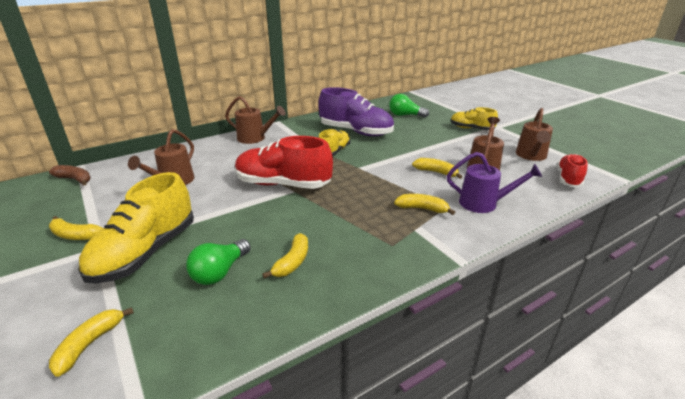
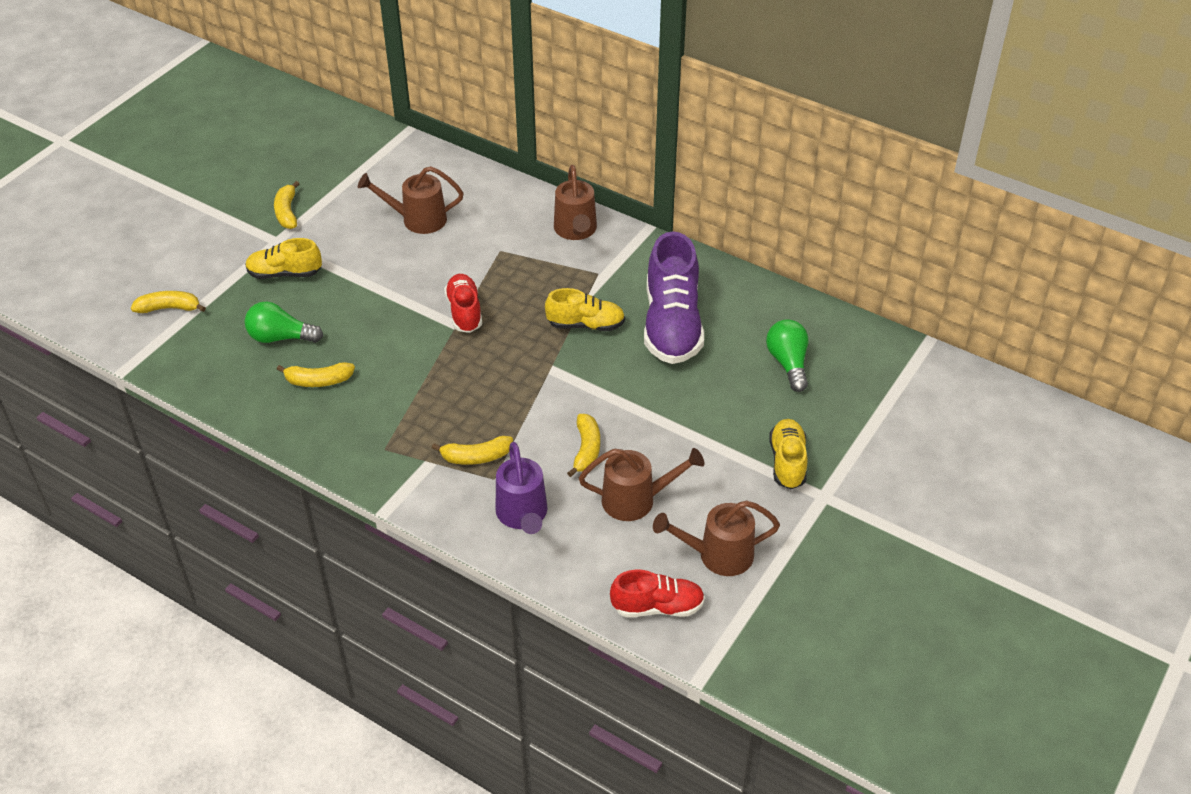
camera: 65 degrees right, 15 degrees up
brown banana [49,165,91,185] -> none
yellow shoe [78,172,194,283] -> yellow shoe [245,238,322,279], size x0.57
red shoe [235,136,333,189] -> red shoe [444,274,482,333], size x0.57
yellow banana [394,194,455,215] -> yellow banana turned 90 degrees clockwise [432,436,513,465]

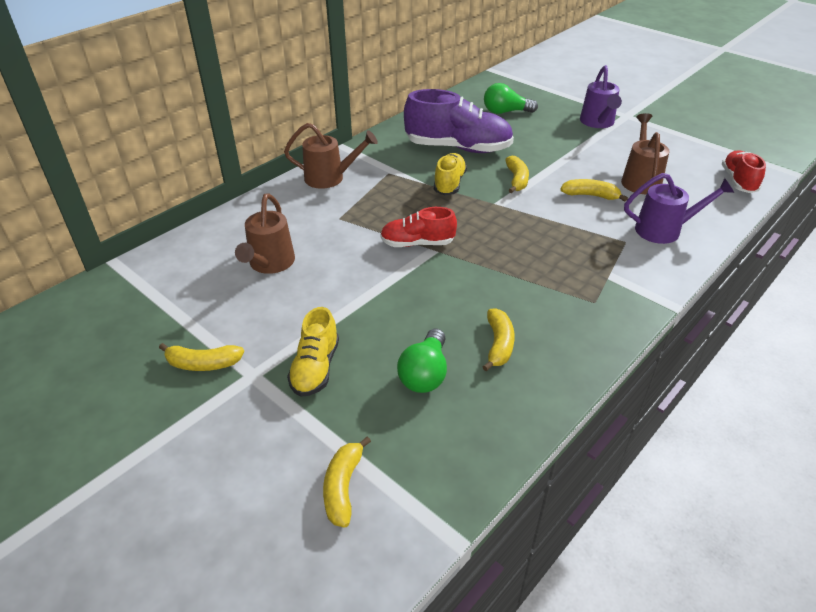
camera: 80 degrees left, 5 degrees down
yellow banana [432,436,513,465] -> yellow banana moved to [505,156,529,193]
brown watering can [653,500,780,576] -> none
yellow shoe [769,419,807,489] -> purple watering can [580,65,622,128]

